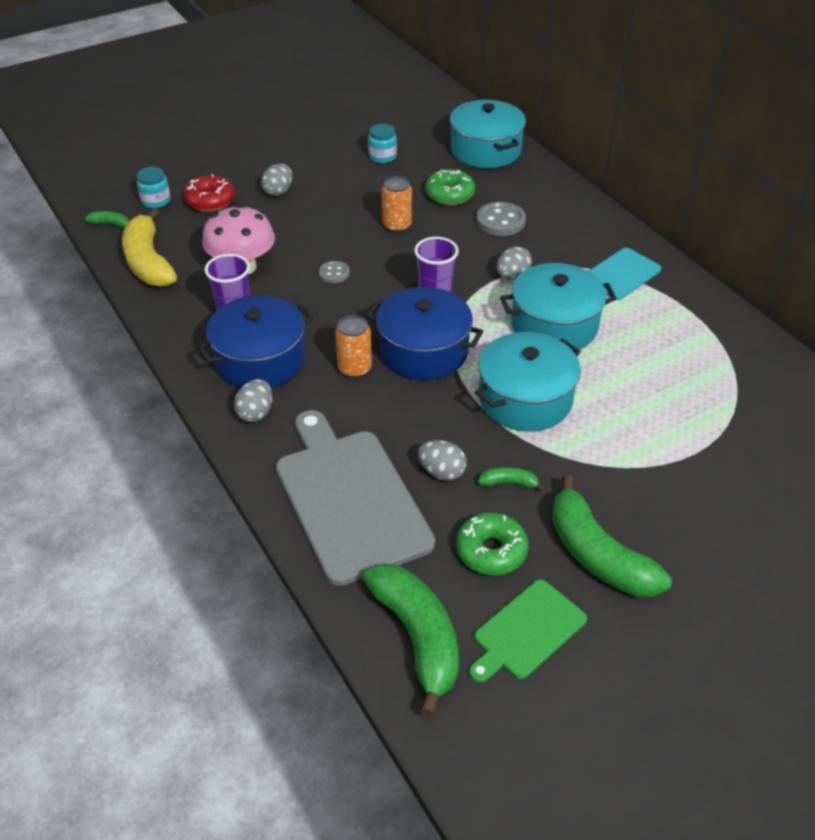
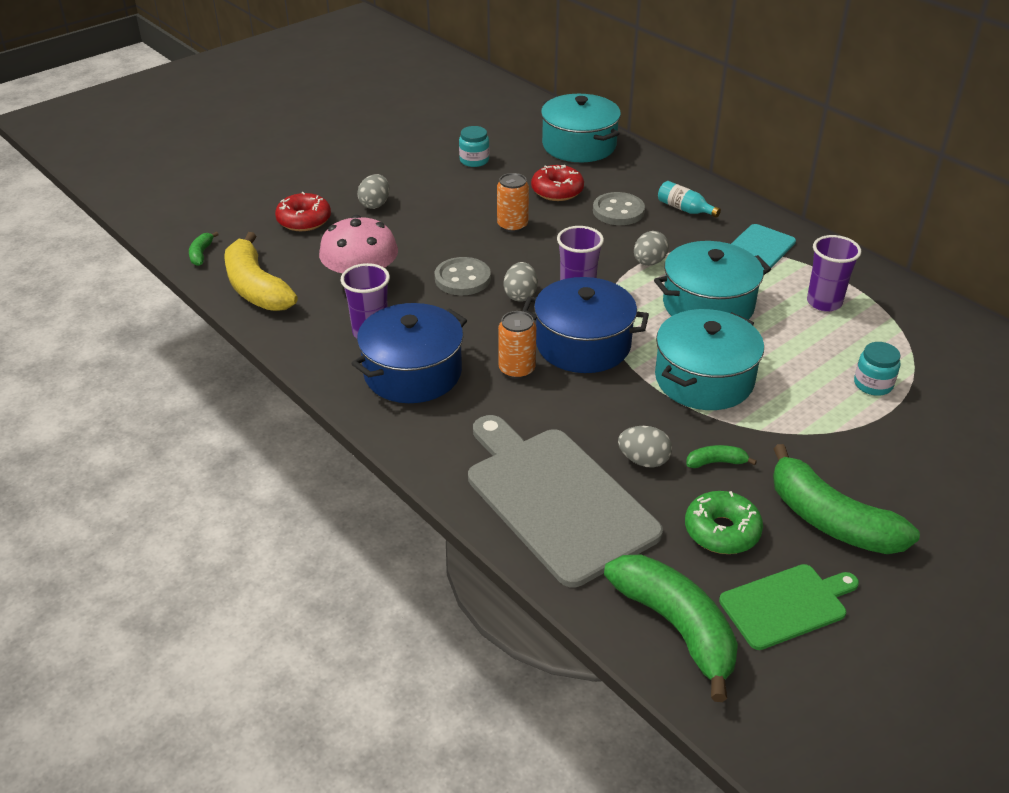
camera: 10 degrees left, 5 degrees down
green banana [85,211,129,228] -> green banana turned 90 degrees counterclockwise [189,231,219,266]
turquoise jar [137,167,171,208] -> turquoise jar moved to [854,342,900,396]
grey egg [234,379,272,422] -> grey egg moved to [504,262,538,302]
grey button [319,261,350,283] -> grey button [435,257,491,295], size x1.69
green donut [425,169,475,205] -> red donut [531,165,584,201]
green cutting board [469,579,587,683] -> green cutting board turned 150 degrees counterclockwise [719,564,859,650]
none -> turquoise bottle [658,181,721,218]
none -> purple cup [807,235,861,312]

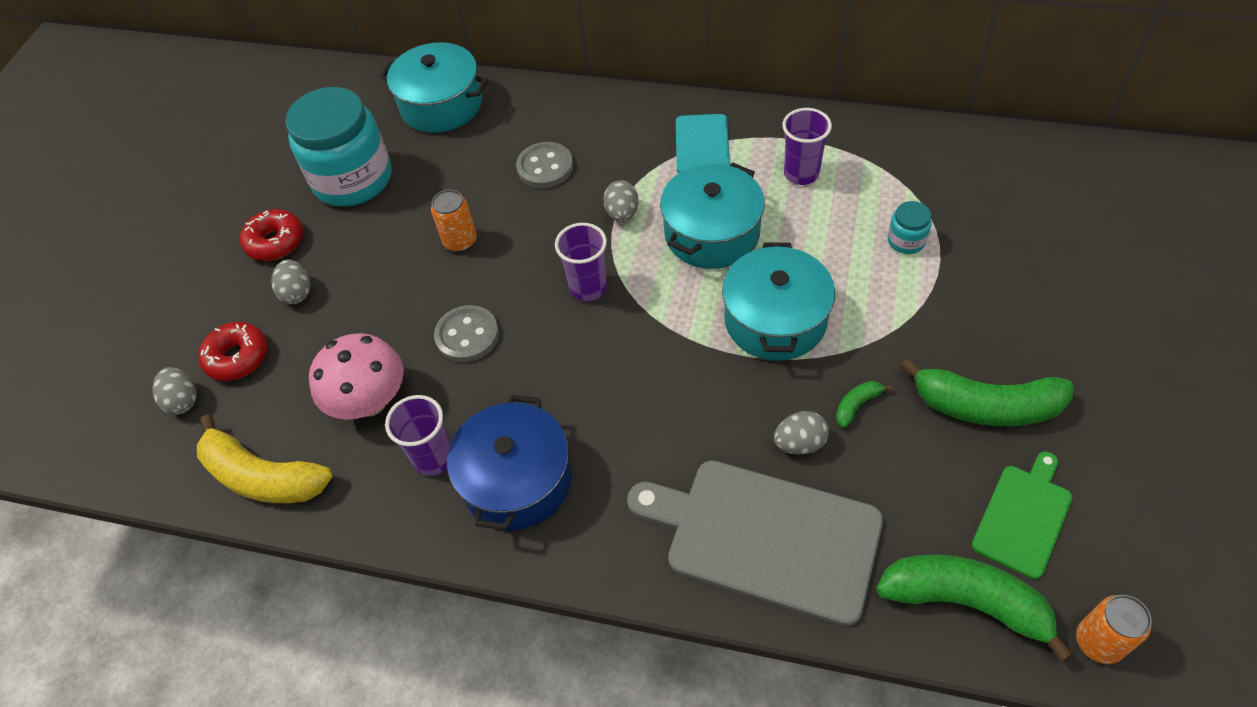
camera: 30 degrees left, 15 degrees up
green banana [189,231,219,266] -> none
turquoise jar [459,126,489,167] -> turquoise jar [286,87,392,207], size x2.39
orange can [498,311,536,379] -> orange can moved to [1076,595,1152,664]
grey egg [504,262,538,302] -> grey egg moved to [152,367,197,415]
blue pot [522,277,649,373] -> none
red donut [531,165,584,201] -> red donut moved to [240,209,303,261]
turquoise bottle [658,181,721,218] -> none
green donut [685,491,763,554] -> none

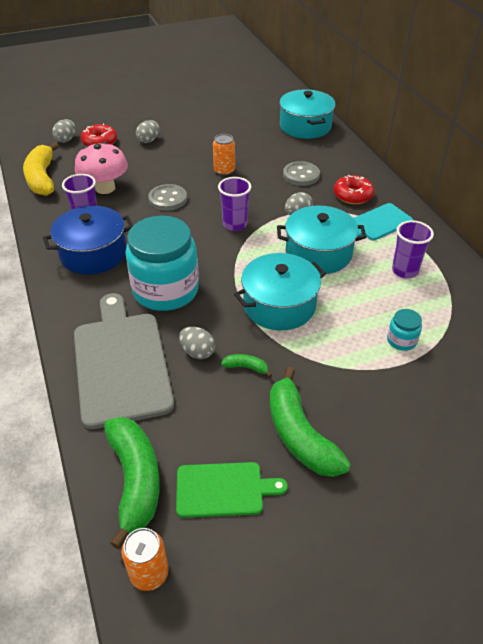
camera: 50 degrees right, 10 degrees down
red donut [240,209,303,261] -> red donut moved to [334,175,374,204]
turquoise jar [286,87,392,207] -> turquoise jar moved to [126,216,199,311]

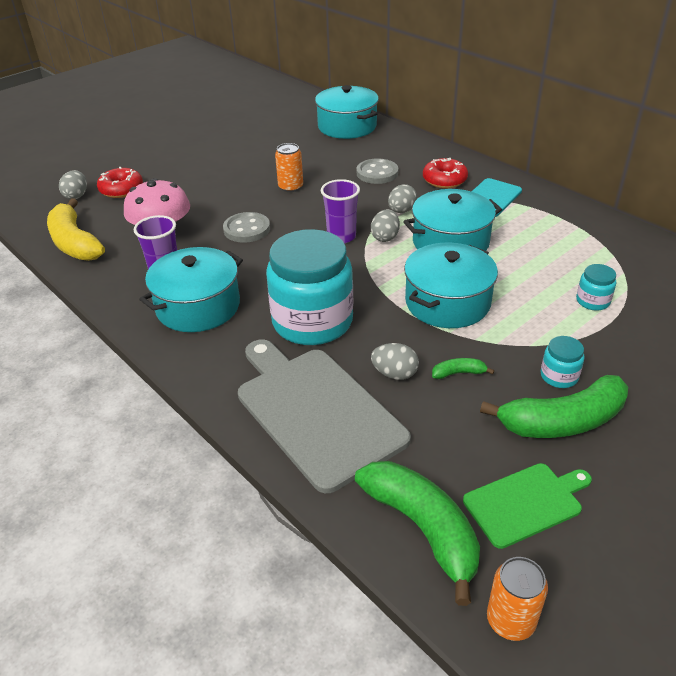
camera: 20 degrees left, 5 degrees down
blue pot [43,206,133,274] -> turquoise pot [139,247,243,332]
grey egg [136,120,160,143] -> grey egg moved to [371,209,400,242]
green banana [270,367,351,477] -> green banana turned 60 degrees counterclockwise [480,375,628,438]
purple cup [392,220,434,278] -> none
none -> turquoise jar [540,336,585,388]

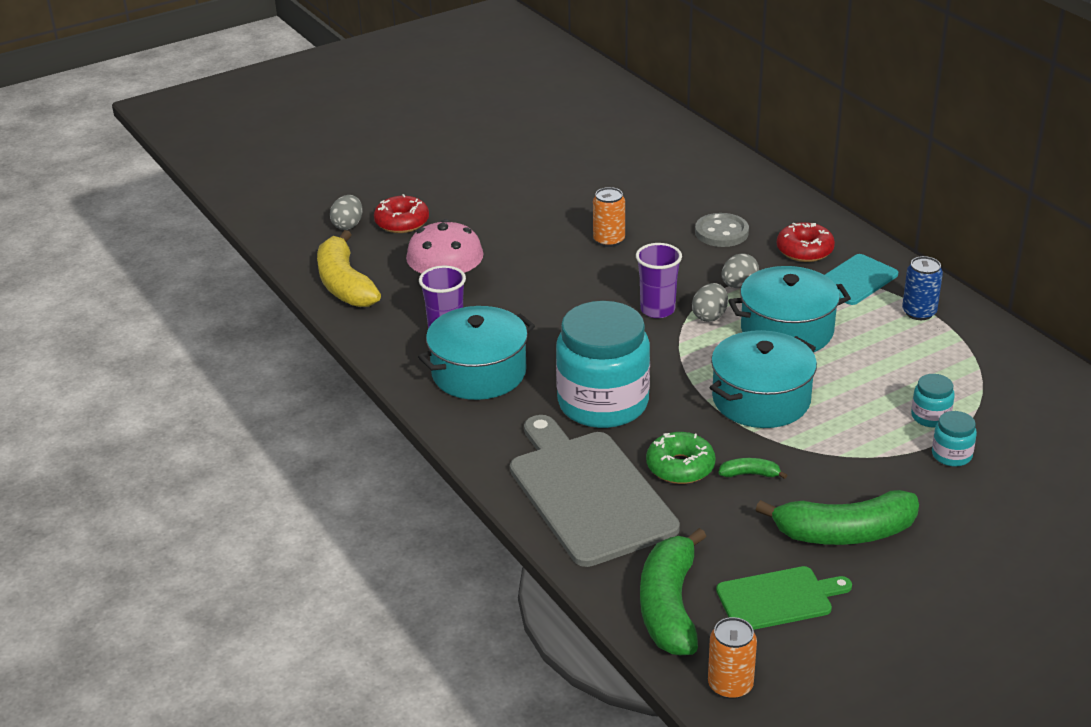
camera: 10 degrees right, 5 degrees down
grey button [223,212,270,243] -> none
turquoise pot [315,85,379,139] -> none
green banana [355,461,480,606] -> green banana turned 150 degrees counterclockwise [640,528,707,655]
grey egg [371,343,419,380] -> green donut [646,432,716,484]
turquoise jar [540,336,585,388] -> turquoise jar moved to [932,411,977,467]
none -> blue can [902,256,943,320]

